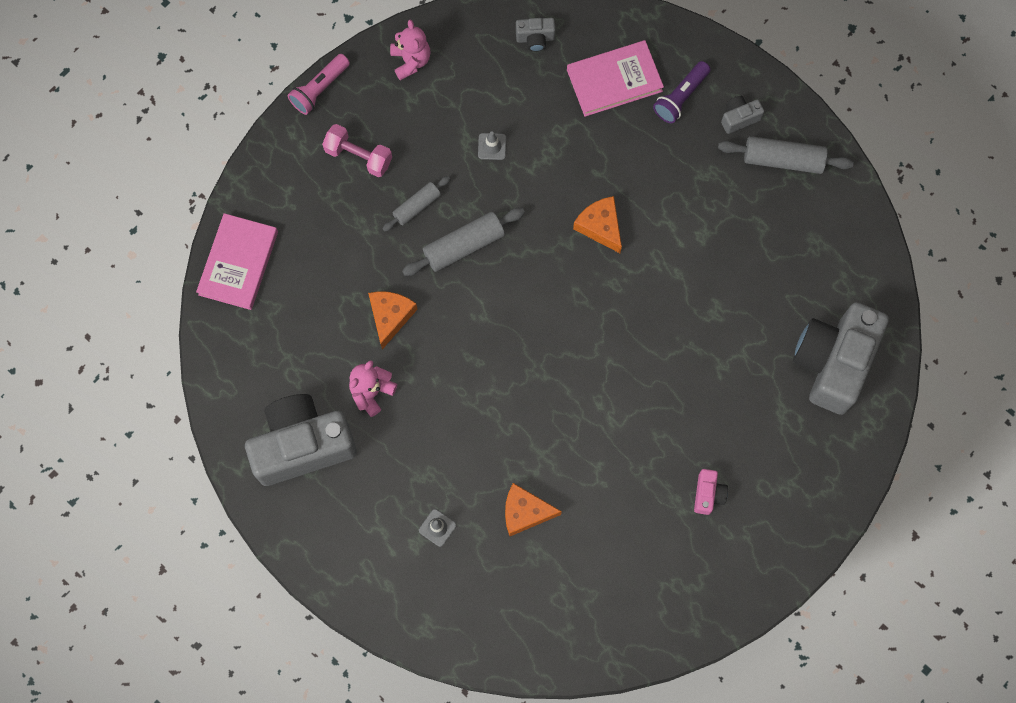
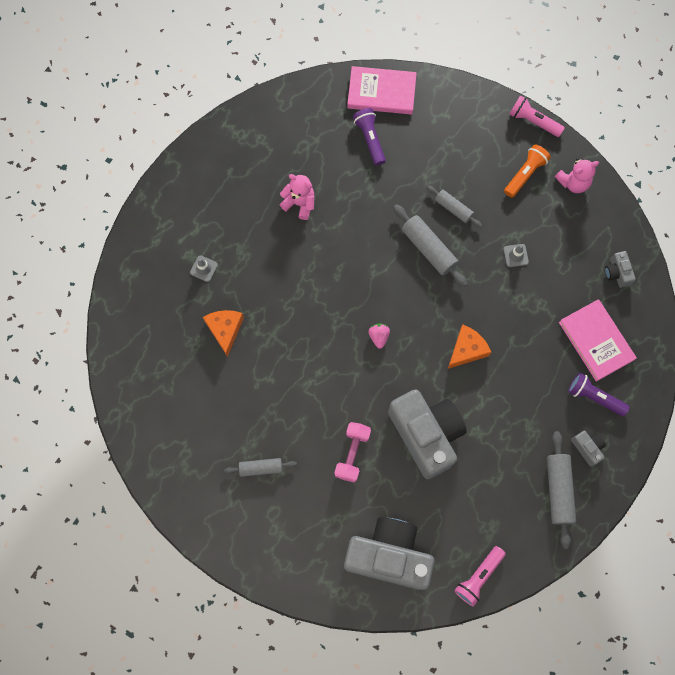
camera: 80 degrees right, 0 degrees up
grey camera [245,394,357,486] -> grey camera moved to [388,389,467,479]
pink dumbbell [322,124,392,177] -> pink dumbbell moved to [334,422,371,483]
orange cheese [368,291,418,350] -> none
pink camera [694,469,728,515] -> grey rolling pin [224,458,297,477]
none -> purple flashlight [353,108,386,166]
none -> pink strawberry [368,323,390,349]
none -> pink flashlight [454,546,506,606]
none -> orange flashlight [504,145,551,198]

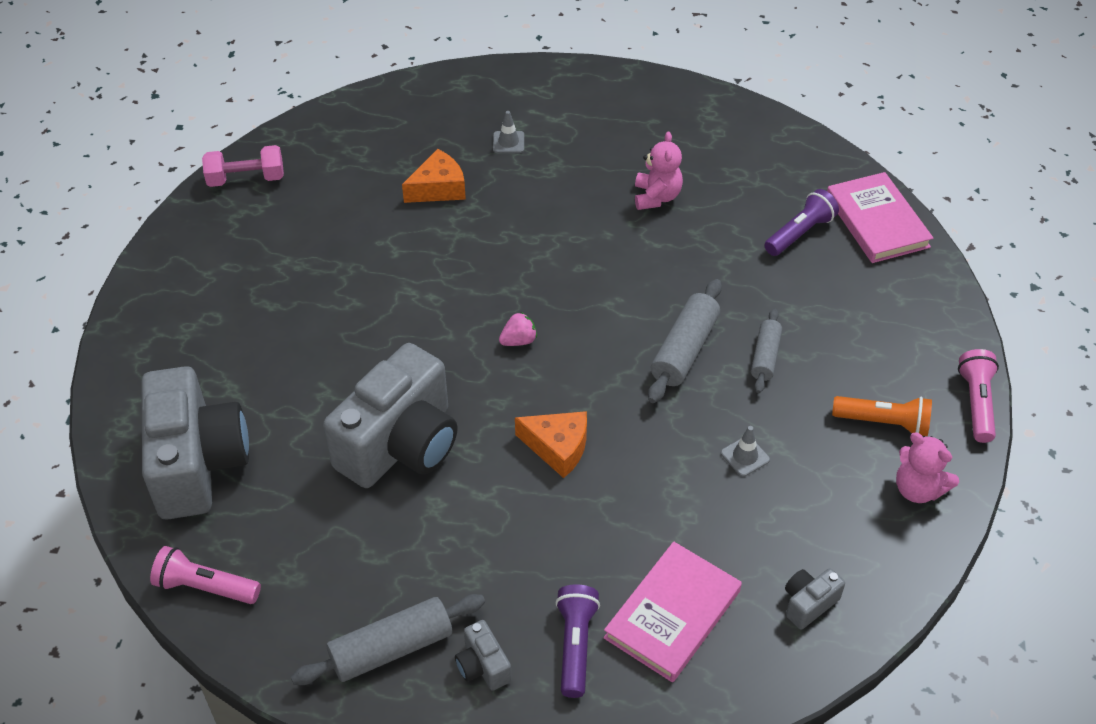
camera: 65 degrees right, 25 degrees down
grey rolling pin [224,458,297,477] -> none
pink dumbbell [334,422,371,483] -> pink dumbbell moved to [202,145,284,187]
grey camera [571,431,606,466] -> grey camera turned 120 degrees clockwise [455,620,512,691]

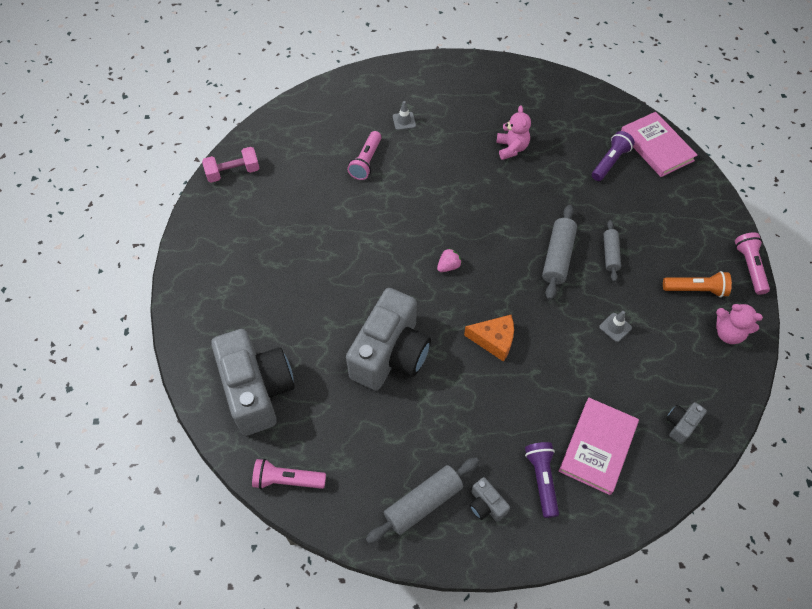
camera: 10 degrees left, 10 degrees up
orange cheese [402,149,466,203] -> pink flashlight [347,131,381,180]

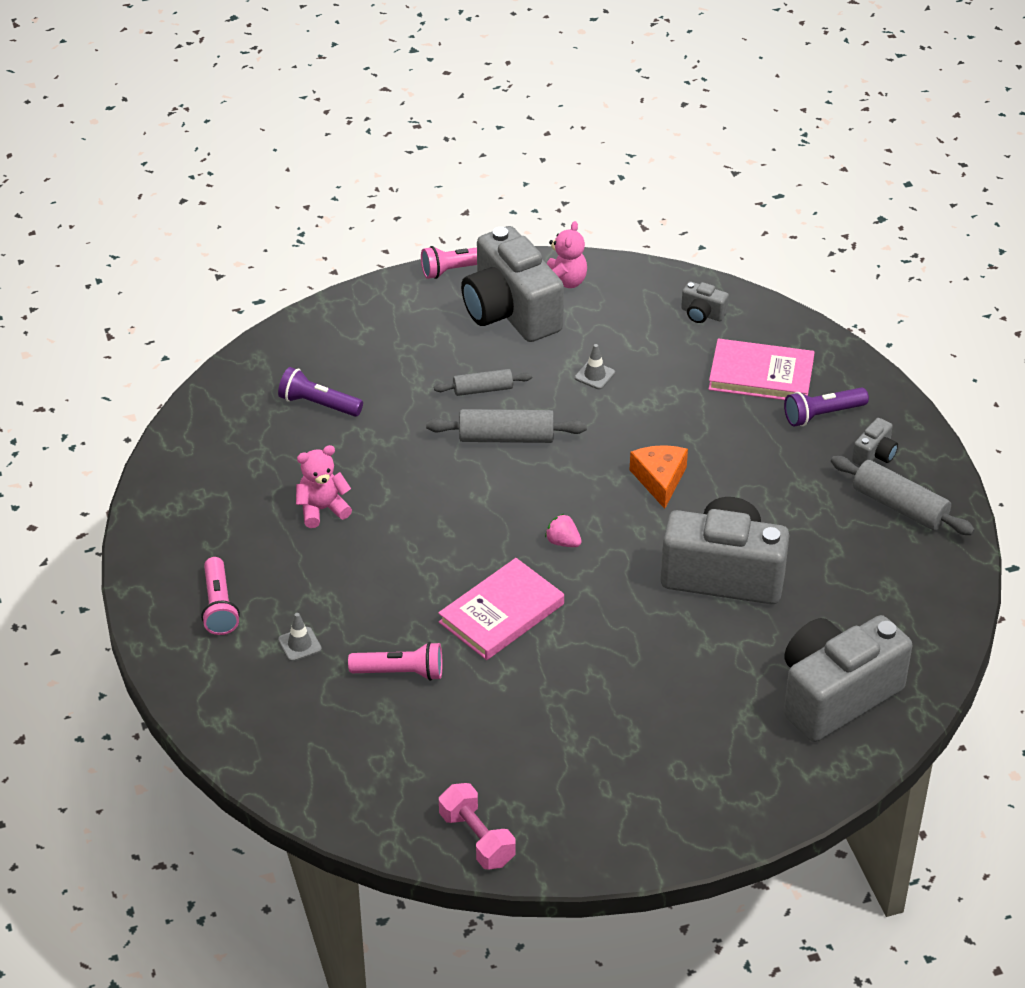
camera: 105 degrees left, 15 degrees down
pink flashlight [252,459,326,489] -> pink flashlight moved to [201,557,240,635]
pink book [621,112,697,177] -> pink book moved to [438,558,564,660]
orange flashlight [663,271,732,297] -> grey camera [461,226,564,342]

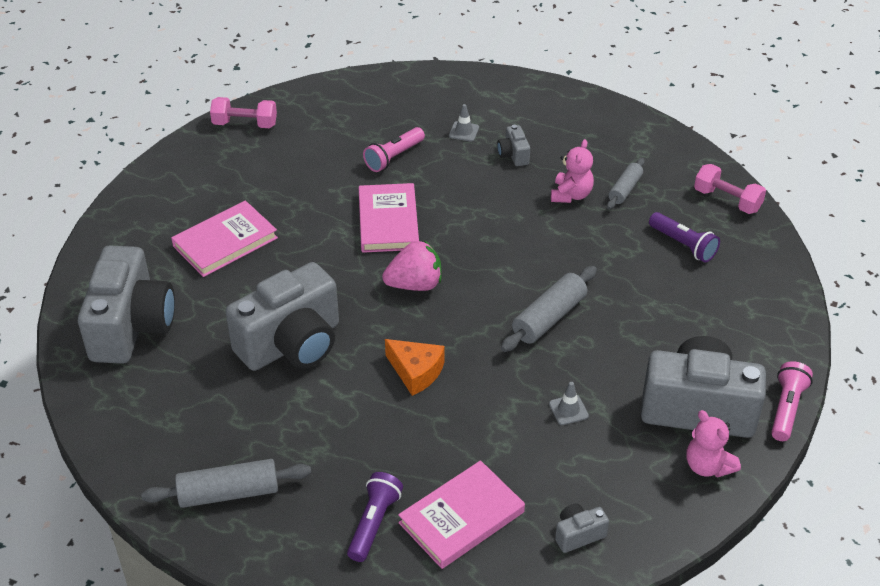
camera: 130 degrees right, 0 degrees up
pink flashlight [201,557,240,635] -> none
purple flashlight [278,367,363,417] -> purple flashlight turned 75 degrees clockwise [649,212,720,262]
grey rolling pin [434,369,532,396] -> grey rolling pin moved to [607,158,645,209]
pink strawberry [545,514,582,547] -> pink strawberry [382,240,442,291], size x1.83
grey camera [852,418,898,466] -> grey camera moved to [497,125,530,166]
none -> pink book [171,200,278,277]
none -> pink dumbbell [694,164,766,214]

